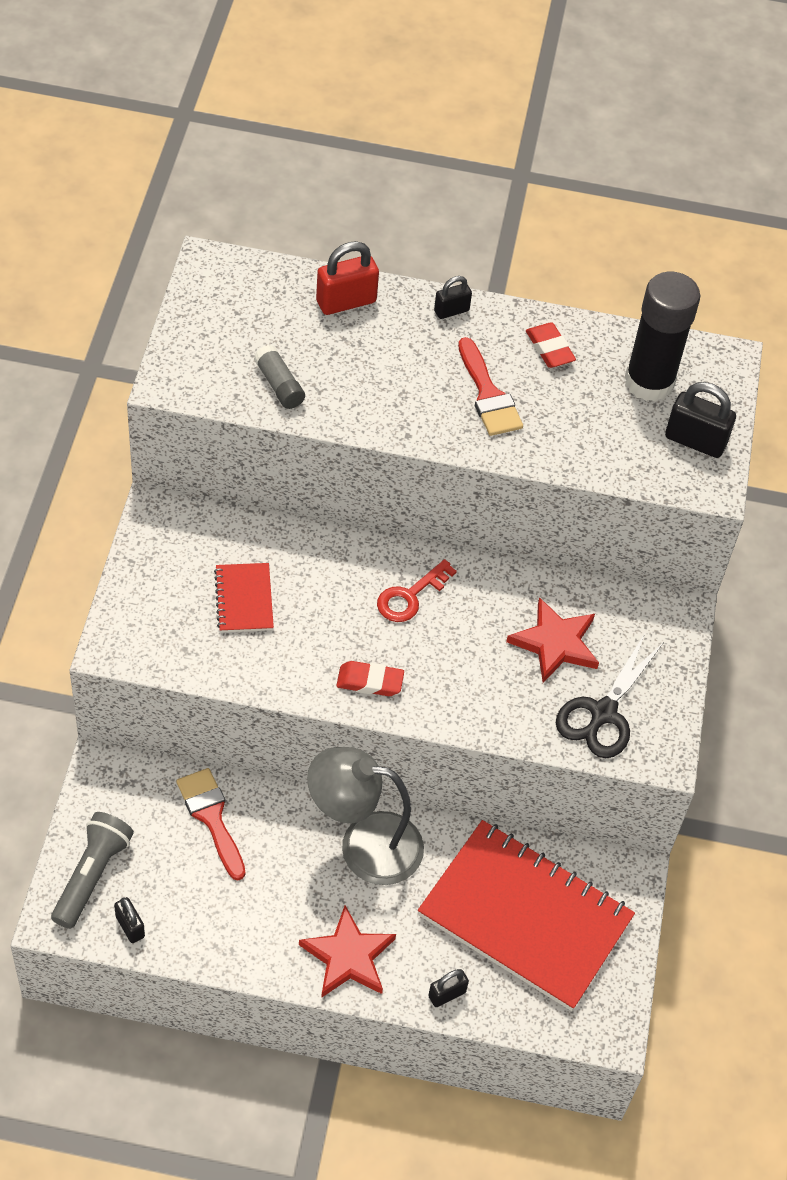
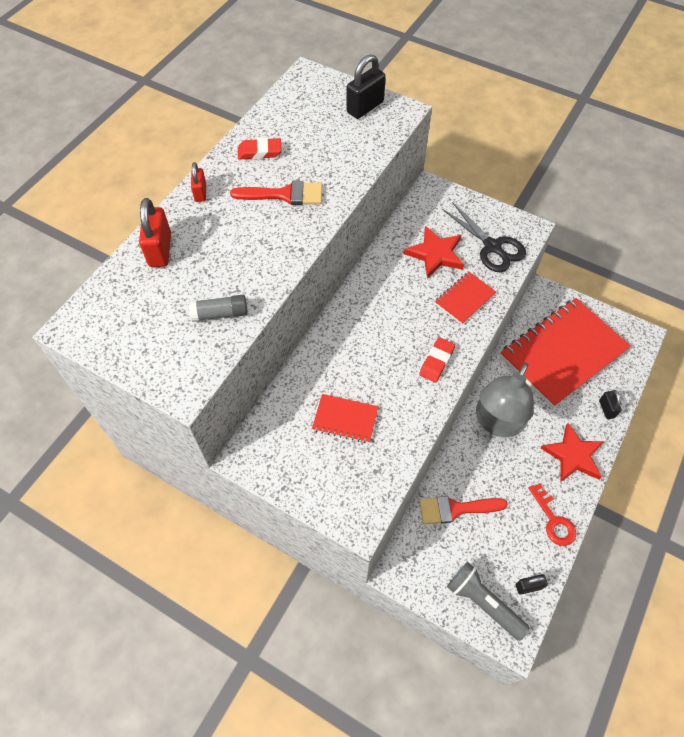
camera: 65 degrees left, 5 degrees up
red key [377,559,457,622] -> red key moved to [528,483,576,546]
black padlock [434,276,472,319] -> red padlock [191,162,206,202]
black glue stick [625,272,700,402] -> none
none -> red notebook [435,272,496,324]

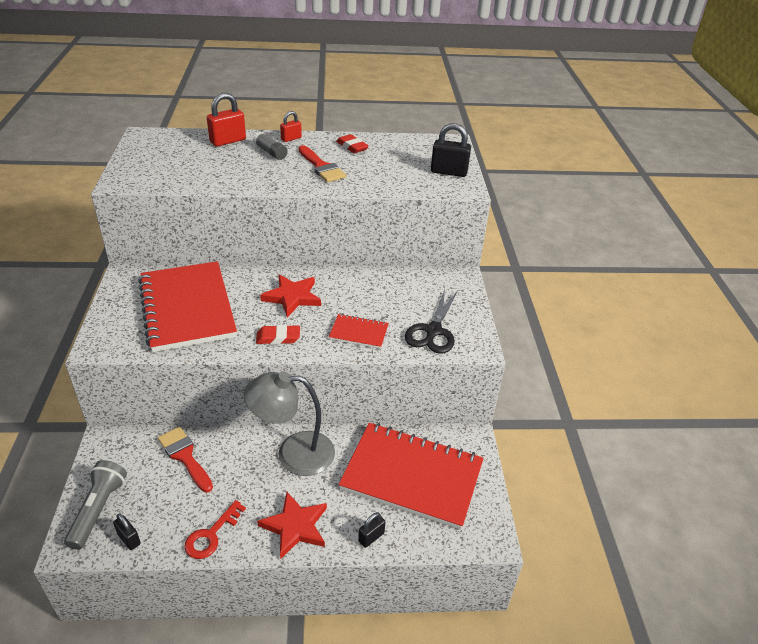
camera: 55 degrees right, 20 degrees down
grey glue stick [189,295,248,322] -> grey glue stick moved to [253,132,288,160]
red notebook [312,394,379,443] -> red notebook [138,261,237,352], size x2.26
red star [404,226,464,279] -> red star moved to [260,274,321,317]

